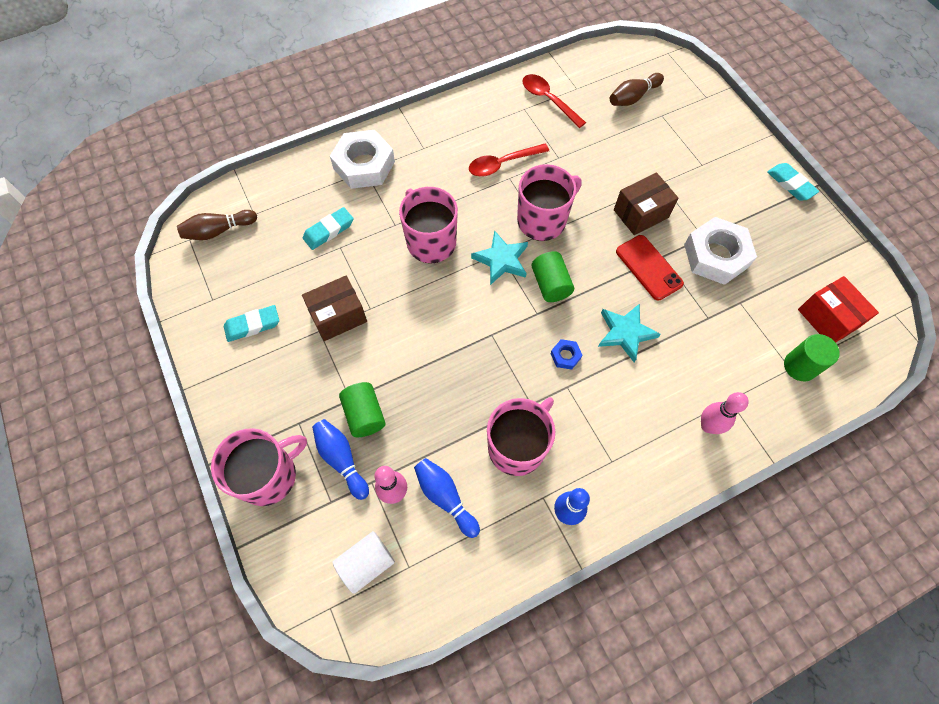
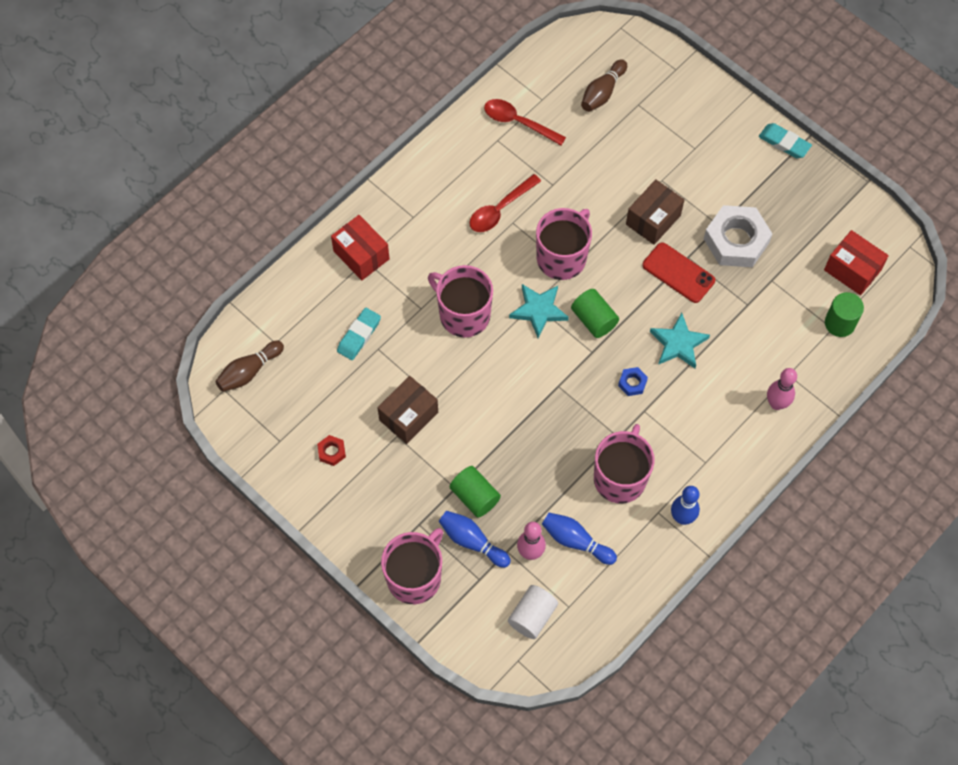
camera: 20 degrees left, 0 degrees up
turquoise eraser [224,305,279,342] -> red nut [317,435,346,466]
white nut [330,130,395,189] -> red box [331,215,390,280]

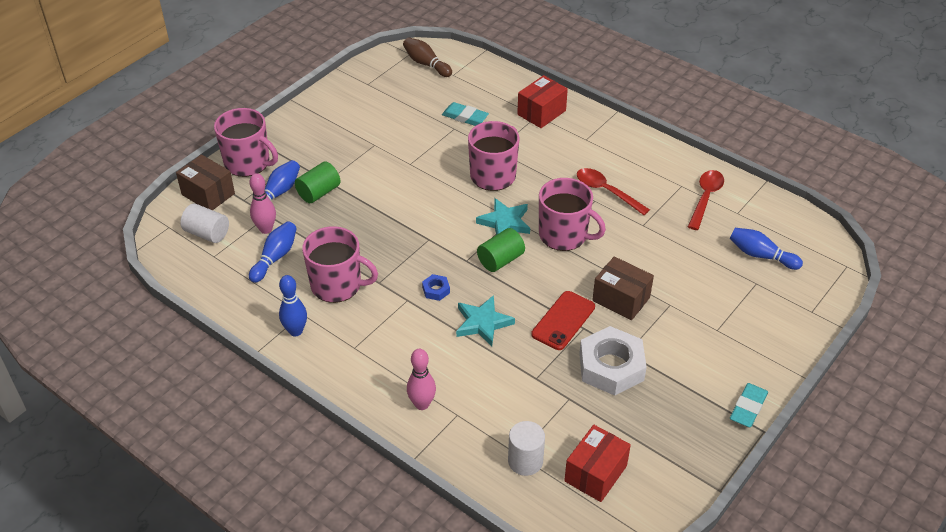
camera: 85 degrees right, 20 degrees down
red nut [317,435,346,466] -> none
brown box [377,376,438,444] -> brown box moved to [176,154,235,210]
brown bowling pin [581,59,627,112] -> blue bowling pin [730,228,803,270]
green cylinder [825,292,864,337] -> white cylinder [508,421,545,476]

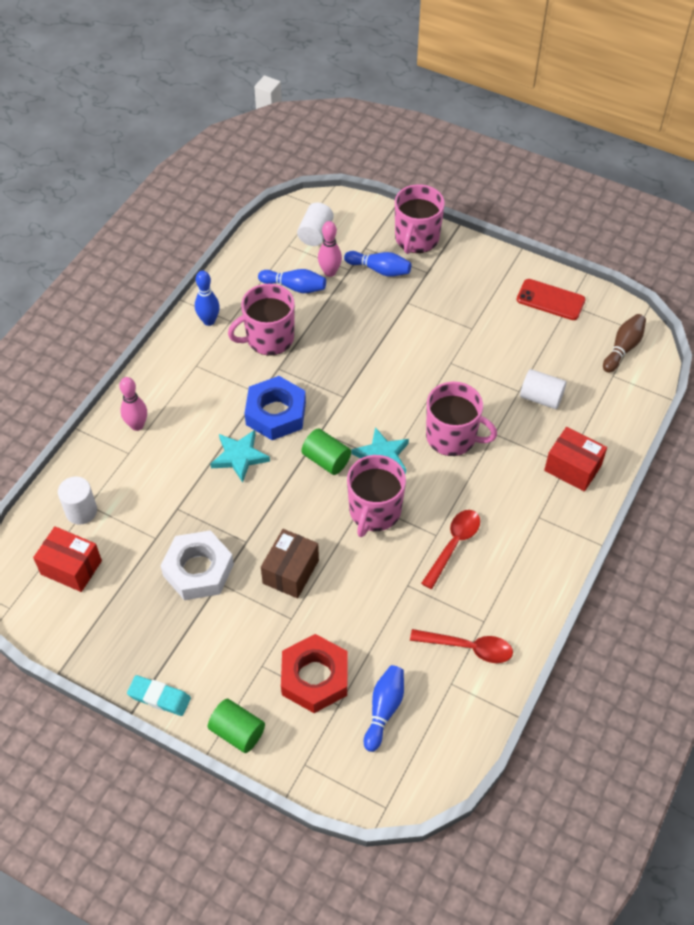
camera: 80 degrees right, 10 degrees up
brown box [176,154,235,210] -> none
green cylinder [295,161,341,203] -> green cylinder moved to [208,699,265,753]
pink mug [302,226,378,303] -> pink mug turned 60 degrees clockwise [228,284,295,355]
blue nut [422,274,450,301] -> blue nut [244,376,306,440], size x2.31
turquoise eraser [442,102,489,126] -> white cylinder [520,369,567,409]
red phone [531,291,595,350] -> red phone moved to [517,279,586,320]
none -> red nut [281,634,348,713]

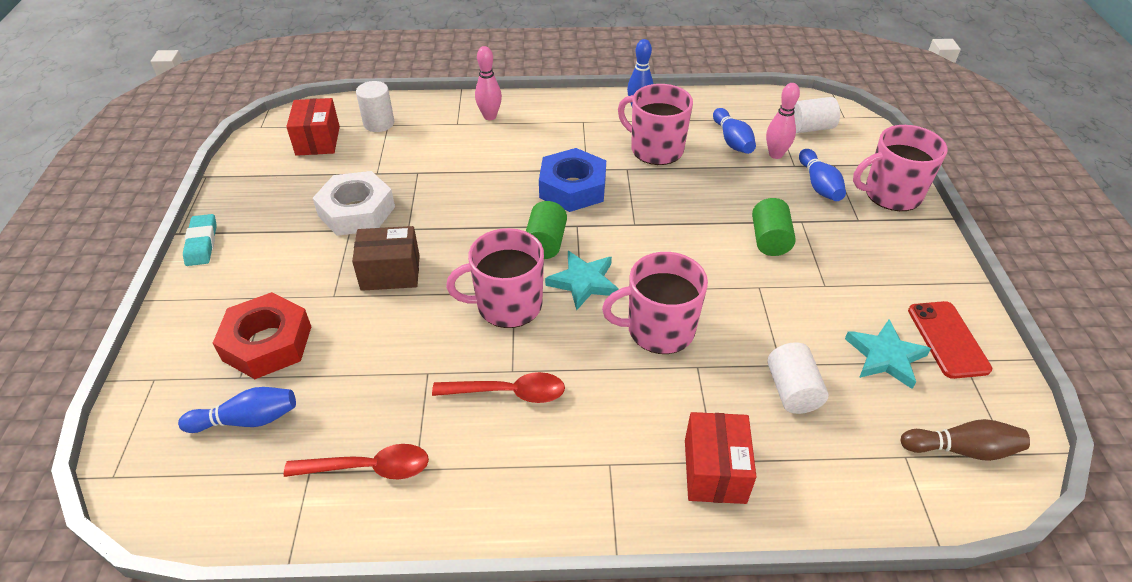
camera: 60 degrees right, 10 degrees down
green cylinder [208,699,265,753] -> green cylinder moved to [752,198,796,256]
turquoise star [210,430,270,483] -> turquoise star moved to [845,319,931,389]
red spoon [410,629,513,663] -> red spoon turned 75 degrees counterclockwise [284,444,429,479]
pink mug [426,382,497,456] -> pink mug turned 90 degrees clockwise [602,252,708,354]

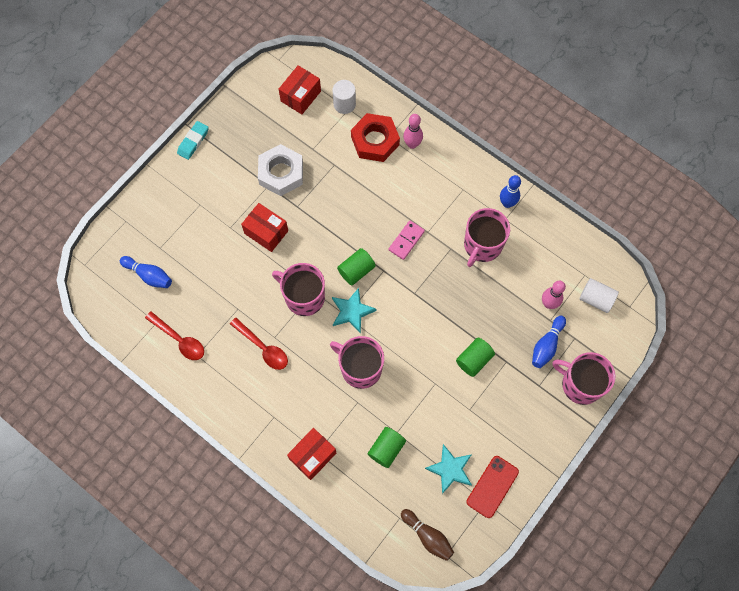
camera: 40 degrees right, 25 degrees up
red nut [213,292,311,379] -> red nut moved to [351,113,400,162]
brown box [352,226,420,291] -> red box [241,203,288,252]
blue nut [539,148,606,212] -> pink domino [388,221,425,260]
pink mug [618,84,693,165] -> pink mug turned 135 degrees counterclockwise [464,208,510,267]
blue bowling pin [713,108,756,154] -> none
white cylinder [767,342,829,414] -> green cylinder [368,427,406,468]

